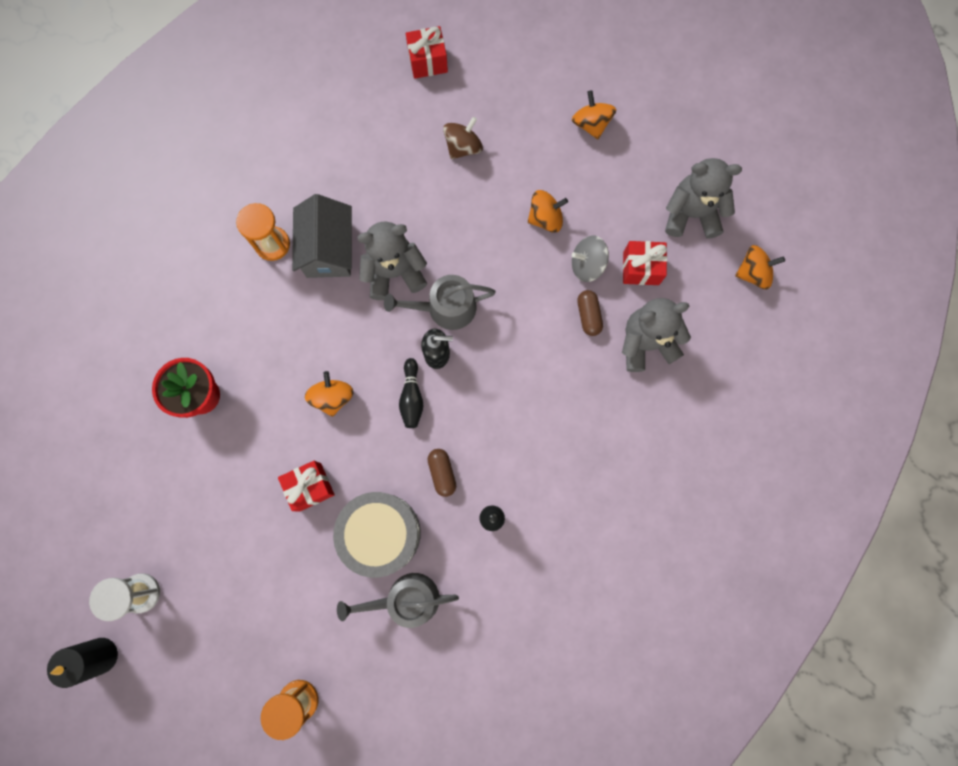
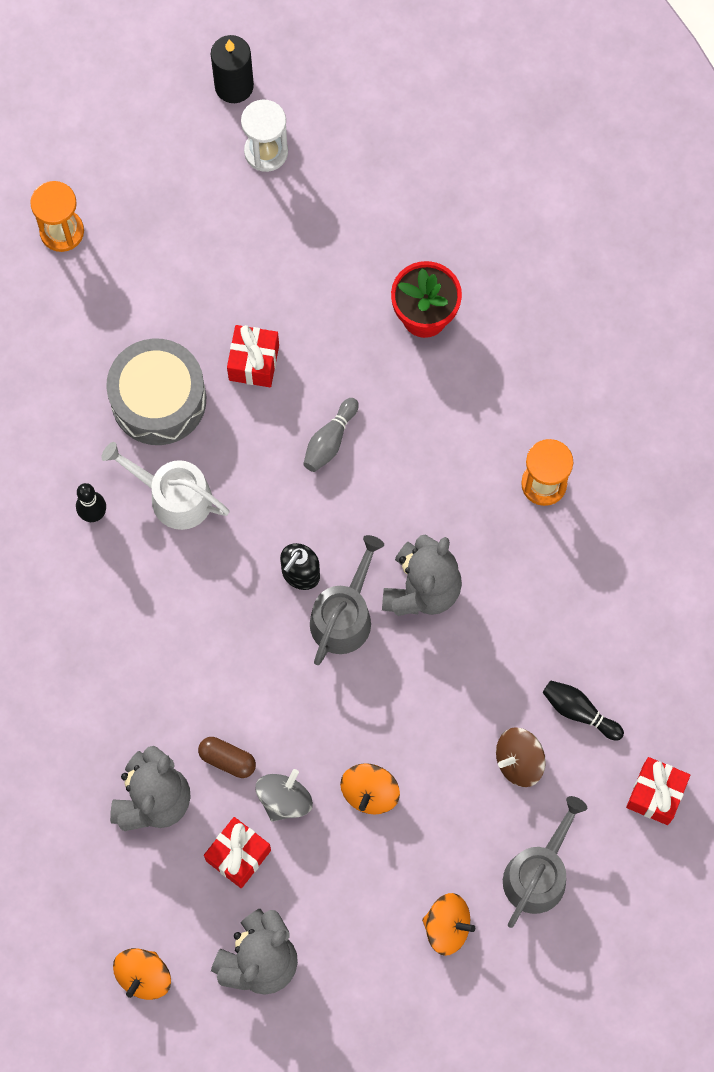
camera: 125 degrees right, 5 degrees down
grey house [292,194,352,278] -> none
orange spinning top [305,371,353,417] -> grey bowling pin [303,398,359,472]
grey watering can [337,573,459,628] -> grey watering can moved to [503,796,587,928]
black bowling pin [399,358,423,428] -> black bowling pin moved to [543,681,624,741]
brown capsule [428,449,456,497] -> white watering can [101,442,230,530]
brown spinning top [443,117,483,159] -> brown spinning top turned 75 degrees clockwise [496,727,546,787]

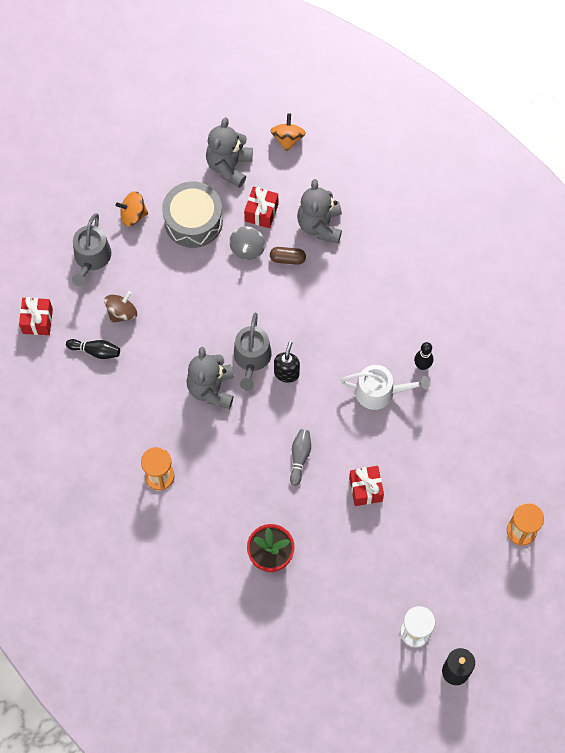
camera: 160 degrees right, 5 degrees down
grey drum [106,338,206,445] -> grey drum moved to [162,181,223,248]
orange spinning top [340,763,400,814] -> none

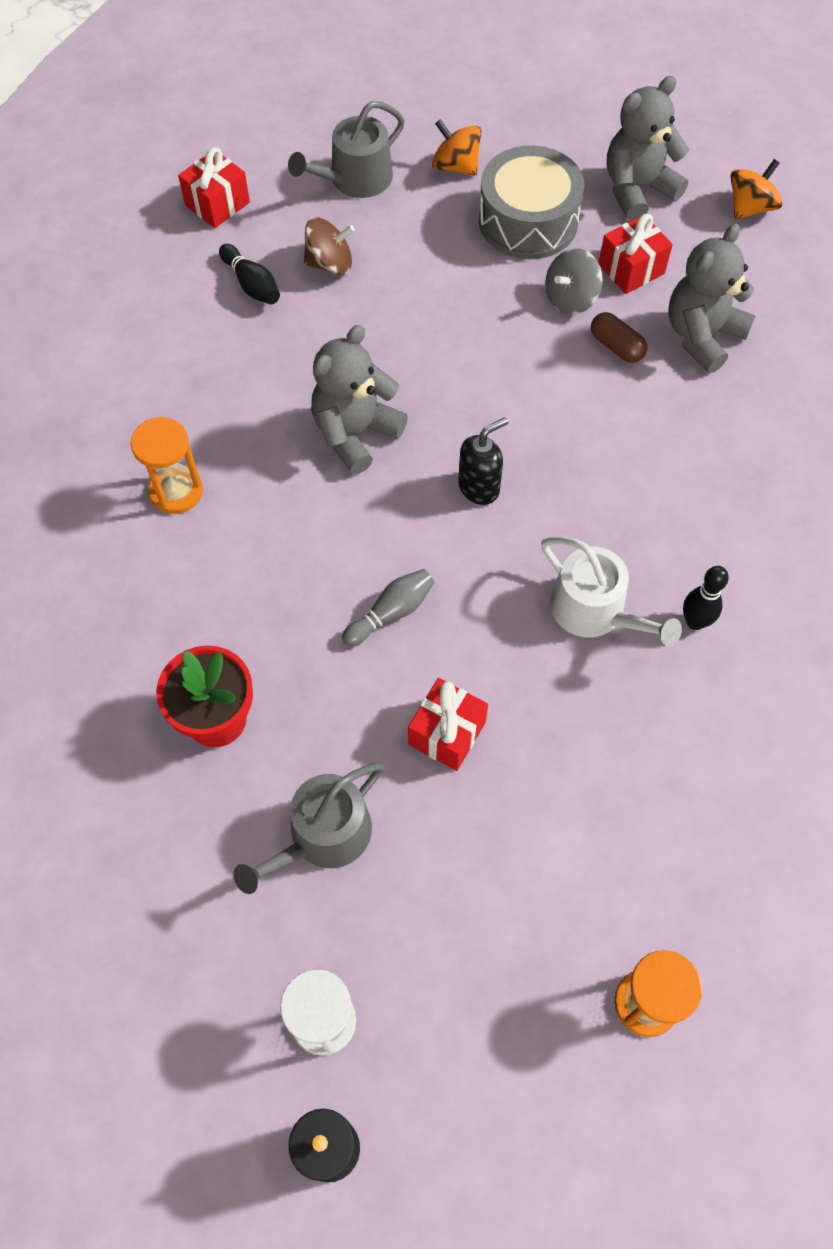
camera: 40 degrees right, 5 degrees down
grey watering can [234,313,272,391] -> grey watering can moved to [233,763,384,894]

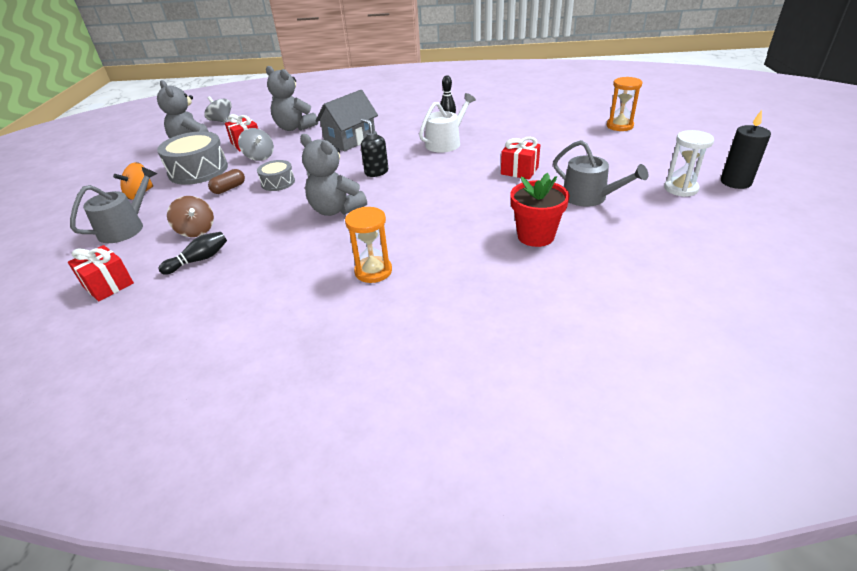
camera: 90 degrees left, 25 degrees down
grey watering can [288,101,405,198] -> grey watering can turned 105 degrees counterclockwise [70,167,157,243]
brown spinning top [304,217,355,275] -> brown spinning top turned 150 degrees clockwise [167,196,214,237]
grey bowling pin [342,569,434,647] -> none
brown capsule [591,312,647,363] -> brown capsule moved to [208,169,245,194]
orange spinning top [731,159,783,220] -> grey spinning top [204,96,232,123]
none -> grey drum [257,160,295,191]
none -> grey house [315,90,378,151]

